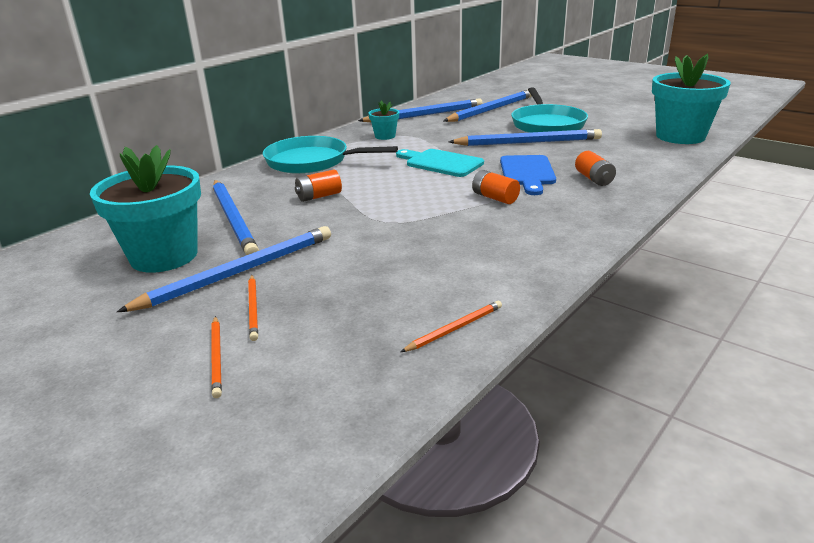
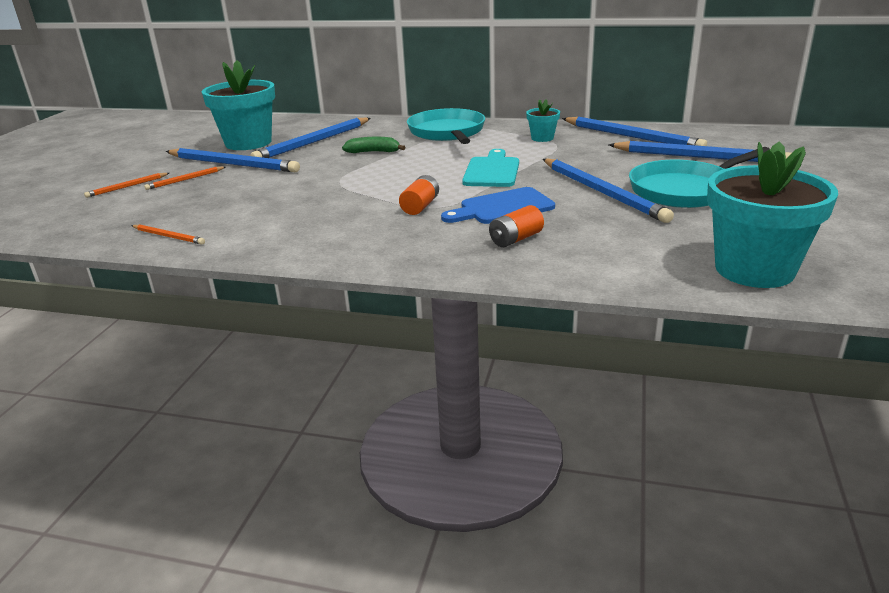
camera: 65 degrees right, 0 degrees up
orange battery [295,170,342,202] -> green banana [342,137,406,153]

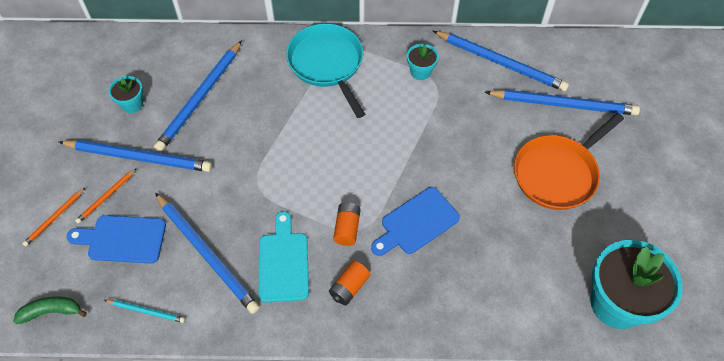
camera: 15 degrees left, 30 degrees up
orange pencil [131,224,205,245] -> turquoise pencil [104,300,185,323]
turquoise flower pot [201,60,275,150] -> turquoise flower pot [109,76,143,113], size x0.46
green banana [342,137,406,153] -> green banana moved to [13,296,87,324]
turquoise cutting board [462,149,519,187] -> turquoise cutting board moved to [259,211,309,302]
orange battery [489,205,544,247] -> orange battery moved to [329,261,370,305]
blue pencil [543,158,674,223] -> blue pencil moved to [155,193,260,314]
turquoise pan [629,147,771,208] -> orange pan [514,113,624,210]
none -> blue cutting board [67,215,166,264]

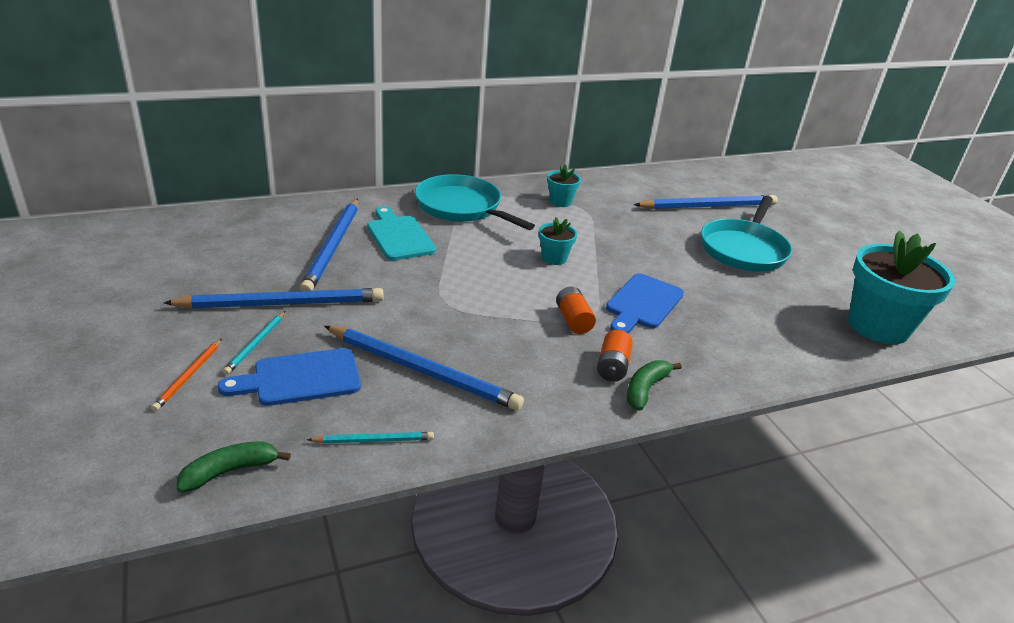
camera: 25 degrees left, 25 degrees down
orange pencil [75,168,137,224] -> turquoise pencil [223,311,285,375]
turquoise flower pot [109,76,143,113] -> turquoise flower pot moved to [539,217,577,265]
turquoise cutting board [259,211,309,302] -> turquoise cutting board moved to [367,206,436,260]
blue pencil [433,31,569,92] -> none
orange pan [514,113,624,210] -> turquoise pan [701,196,792,272]
none -> green banana [627,360,682,411]

